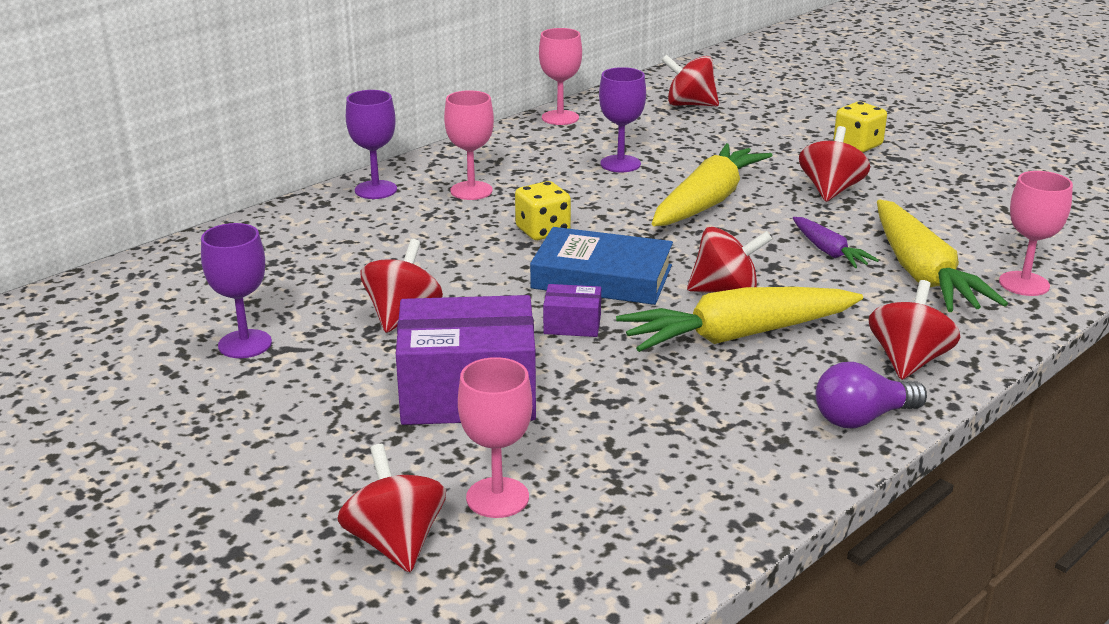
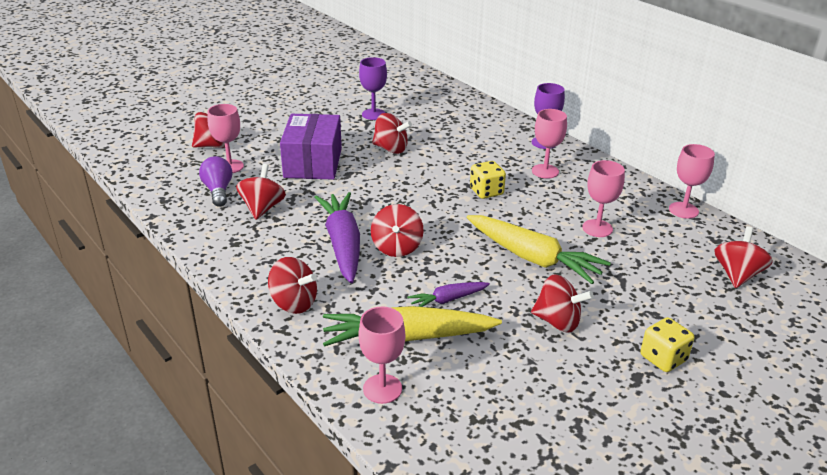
camera: 95 degrees right, 5 degrees up
blue book [530,227,673,305] -> none
purple box [543,284,601,337] -> none
purple goblet [599,67,646,172] -> pink goblet [582,160,625,237]
yellow carrot [616,287,863,352] -> purple carrot [314,192,360,283]
purple light bulb [815,362,927,428] -> purple light bulb moved to [199,156,232,207]
none -> red spinning top [236,164,286,220]

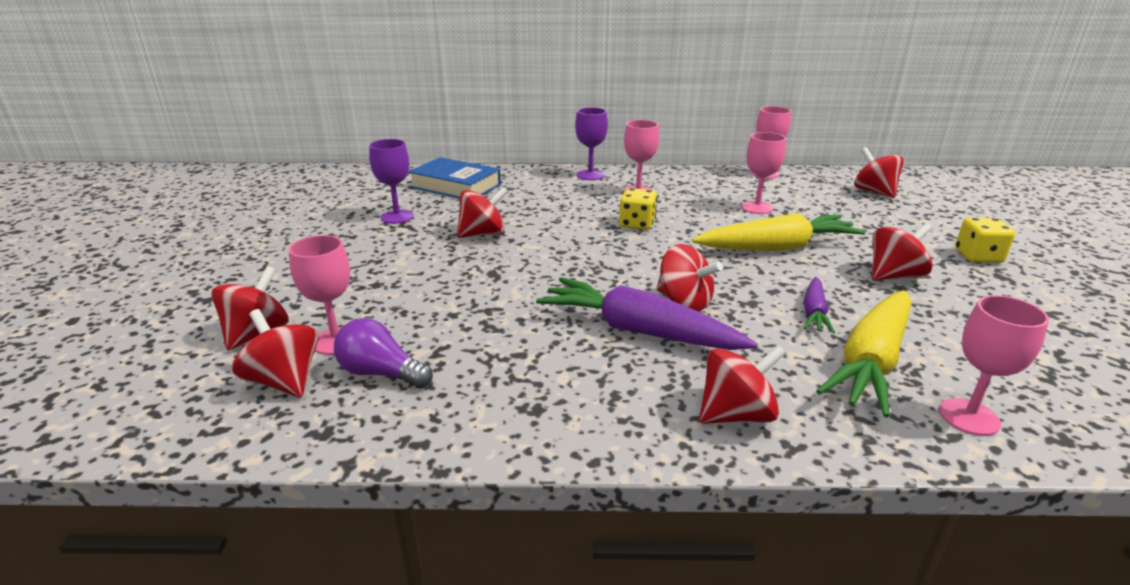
camera: 50 degrees left, 5 degrees down
red spinning top [236,164,286,220] -> red spinning top moved to [232,309,318,397]
purple box [280,114,342,180] -> none
none -> blue book [408,157,501,199]

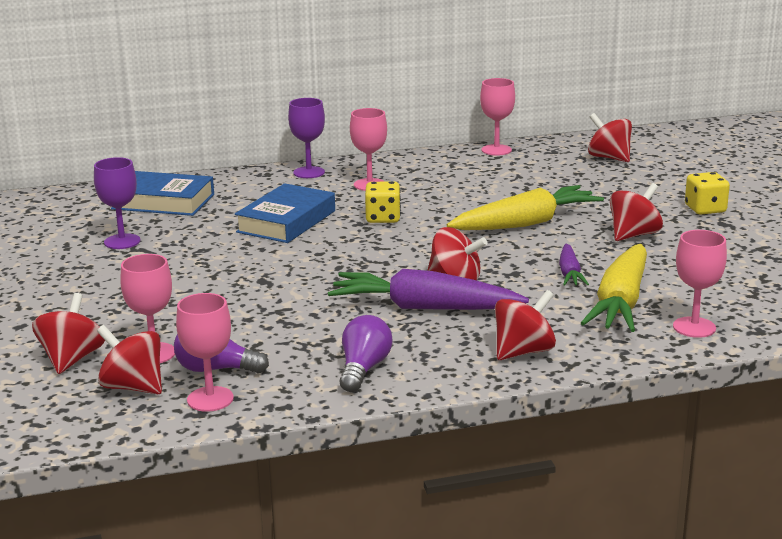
camera: 15 degrees left, 5 degrees down
red spinning top [457,187,509,238] -> none
pink goblet [741,132,786,214] -> pink goblet moved to [176,293,234,412]
none -> blue book [235,183,335,243]
none -> purple light bulb [340,315,393,392]

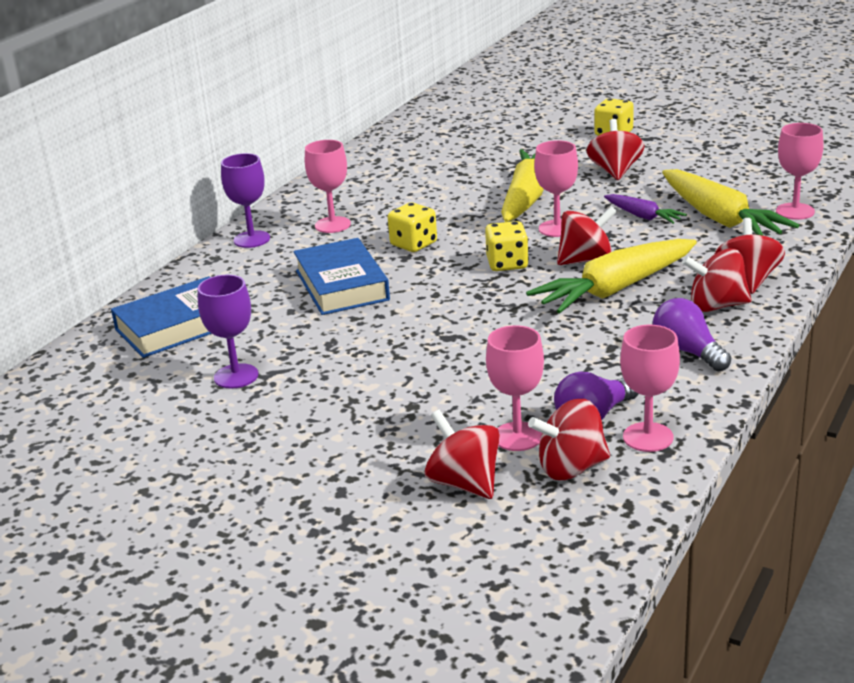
camera: 45 degrees left, 5 degrees up
purple carrot [328,269,529,310] -> yellow carrot [526,239,697,313]
pink goblet [480,78,515,156] -> pink goblet moved to [534,140,578,237]
red spinning top [588,113,632,162] -> red spinning top moved to [682,249,752,312]
none -> yellow dice [485,221,529,271]

